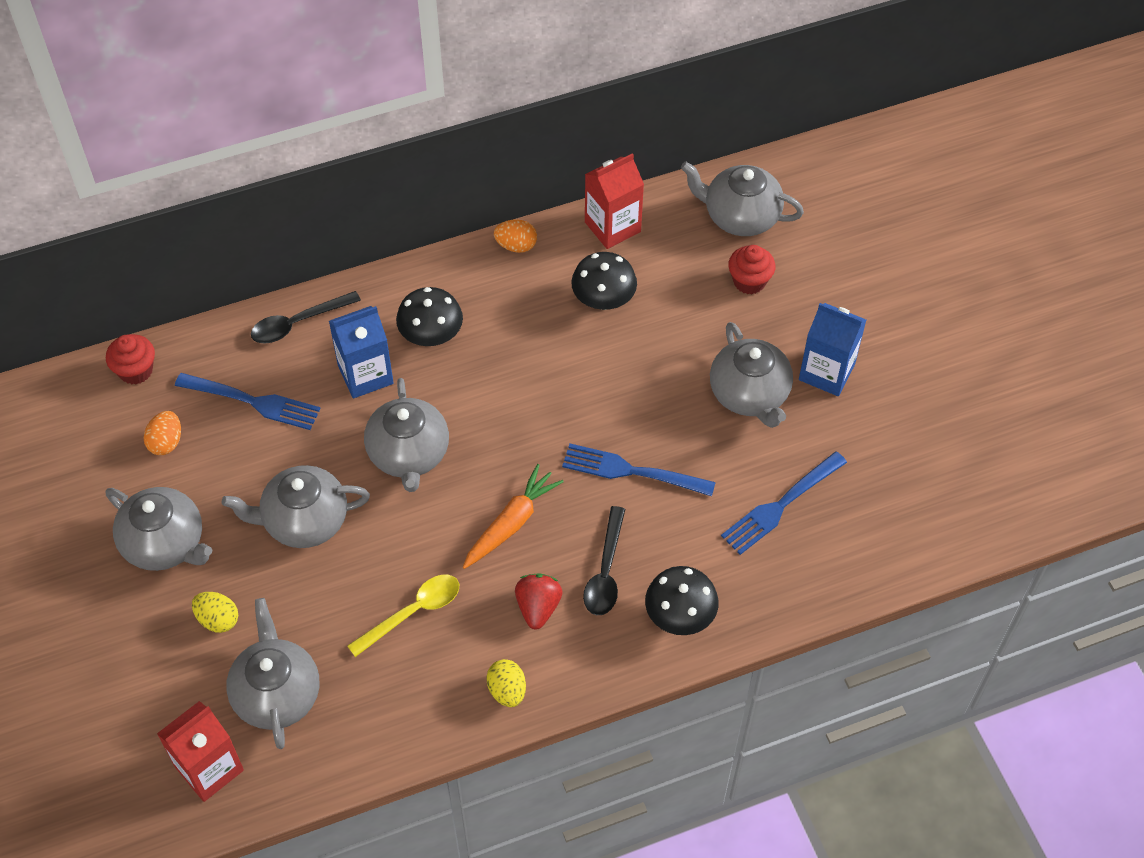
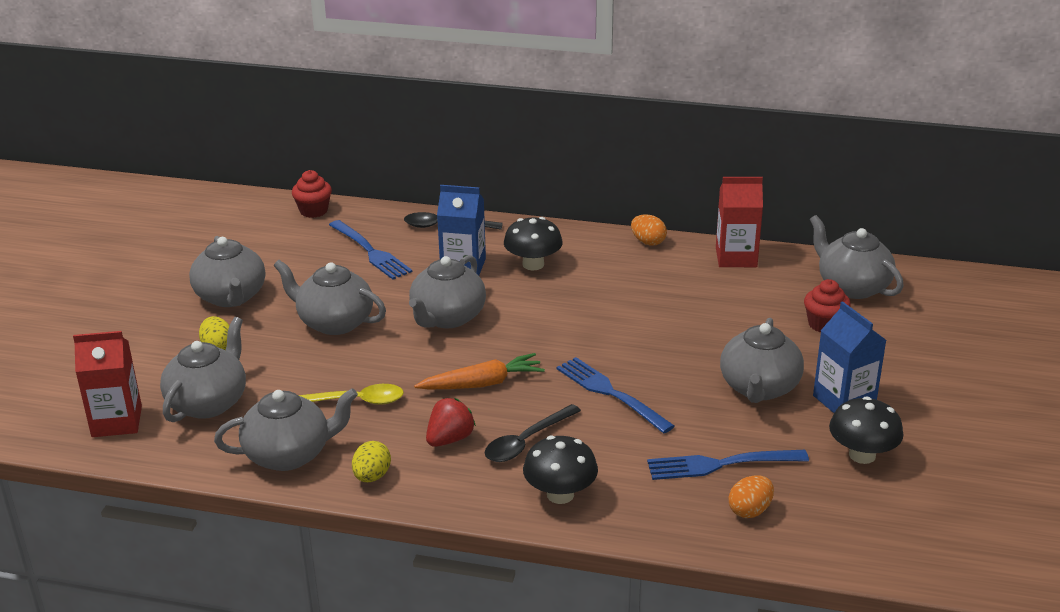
camera: 35 degrees right, 25 degrees down
orange egg [144,411,181,455] -> orange egg moved to [729,475,774,518]
black mushroom [571,252,637,310] -> black mushroom moved to [829,397,904,464]
none -> grey teapot [214,388,358,471]

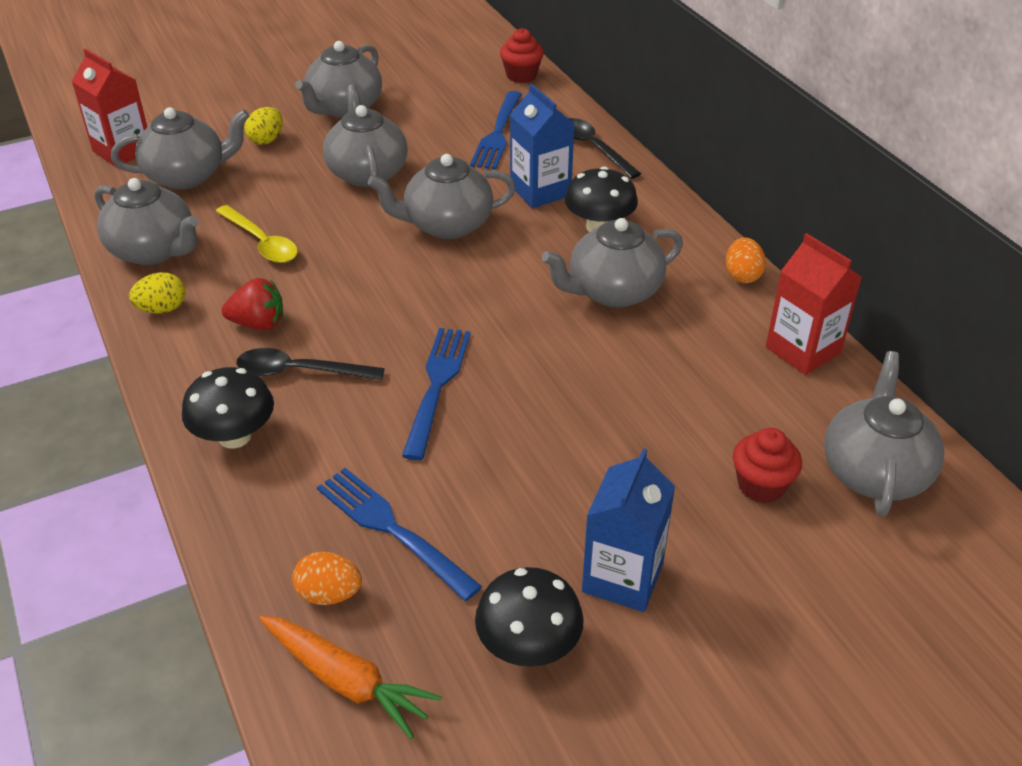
camera: 50 degrees right, 10 degrees up
orange carrot [414,353,545,390] -> orange carrot moved to [260,616,442,739]
grey teapot [720,318,804,403] -> grey teapot moved to [542,218,683,308]

